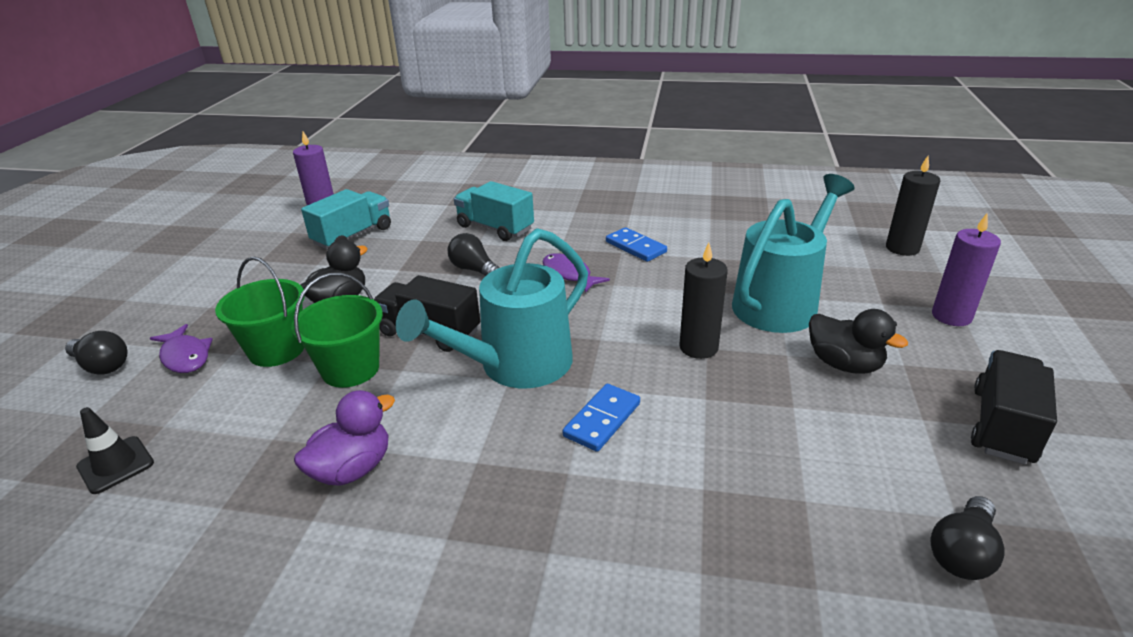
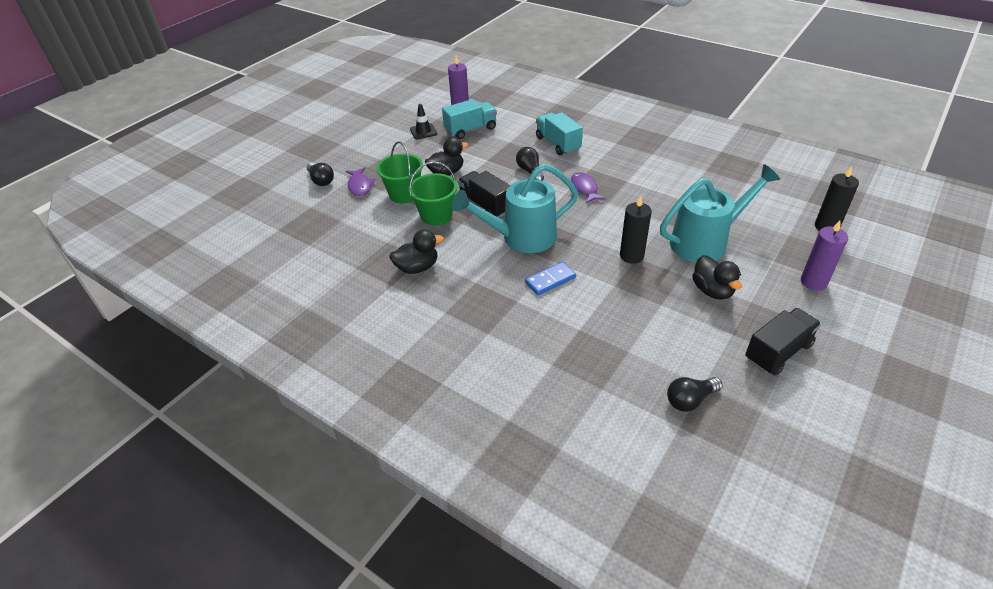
camera: 25 degrees right, 10 degrees up
black traffic cone [76,407,154,494] -> black traffic cone moved to [410,104,437,139]
purple duck [294,390,395,486] -> black duck [389,229,444,274]
blue domino [606,227,667,262] -> none

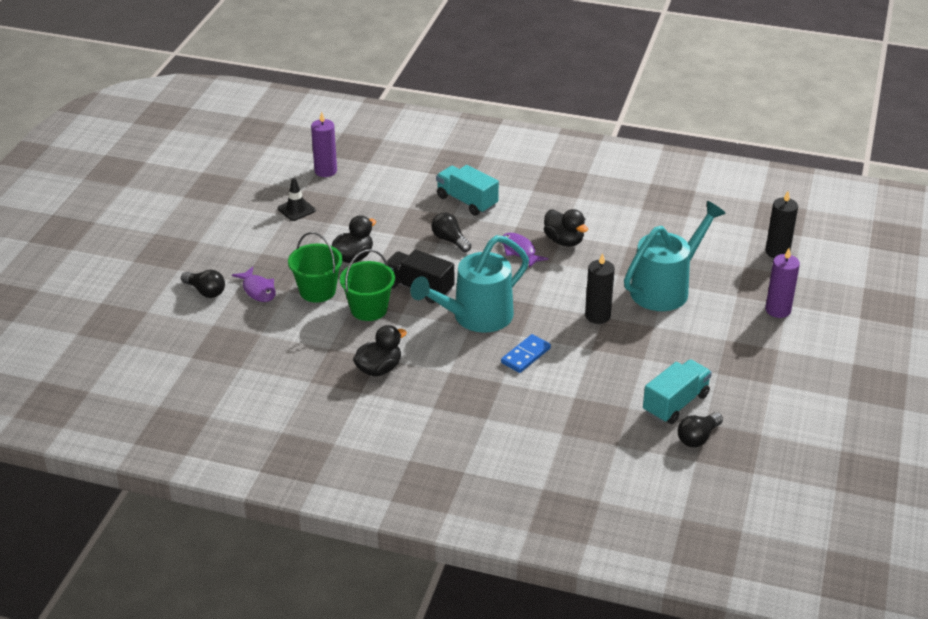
camera: 20 degrees left, 5 degrees down
turquoise truck [442,99,497,139] -> turquoise truck moved to [643,359,712,424]
black duck [692,255,742,300] -> black duck moved to [544,209,588,246]
black truck [745,308,821,376] -> none

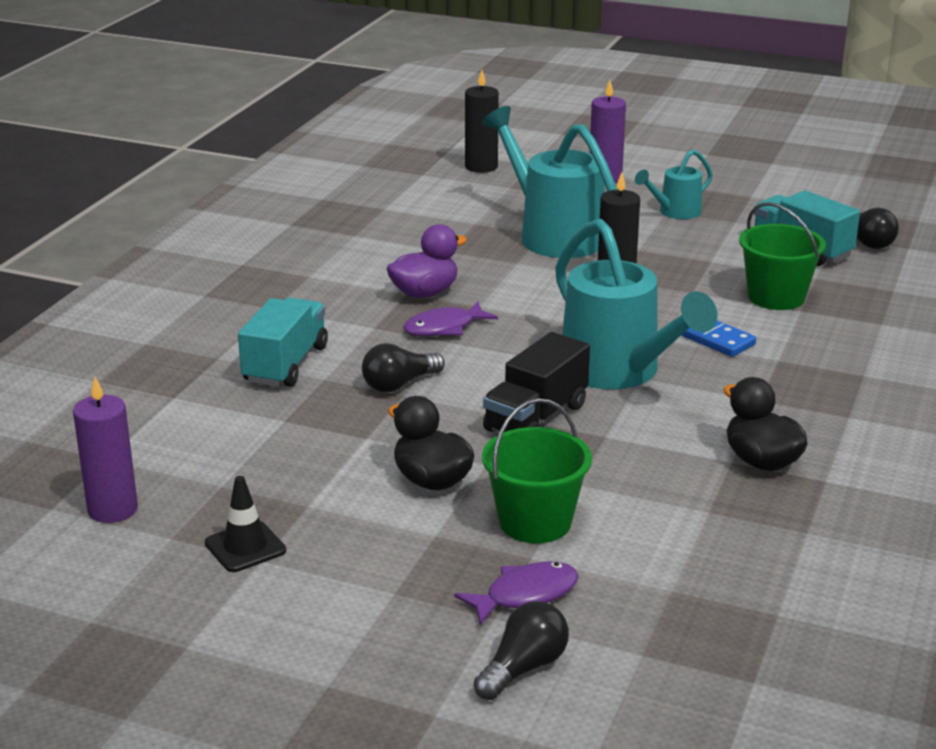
camera: 85 degrees left, 10 degrees down
green bucket [340,249,395,321] -> green bucket moved to [739,202,826,310]
turquoise truck [436,165,499,216] -> turquoise truck turned 150 degrees clockwise [238,298,328,387]
black duck [544,209,588,246] -> purple duck [386,224,467,298]
none -> turquoise watering can [635,149,713,219]

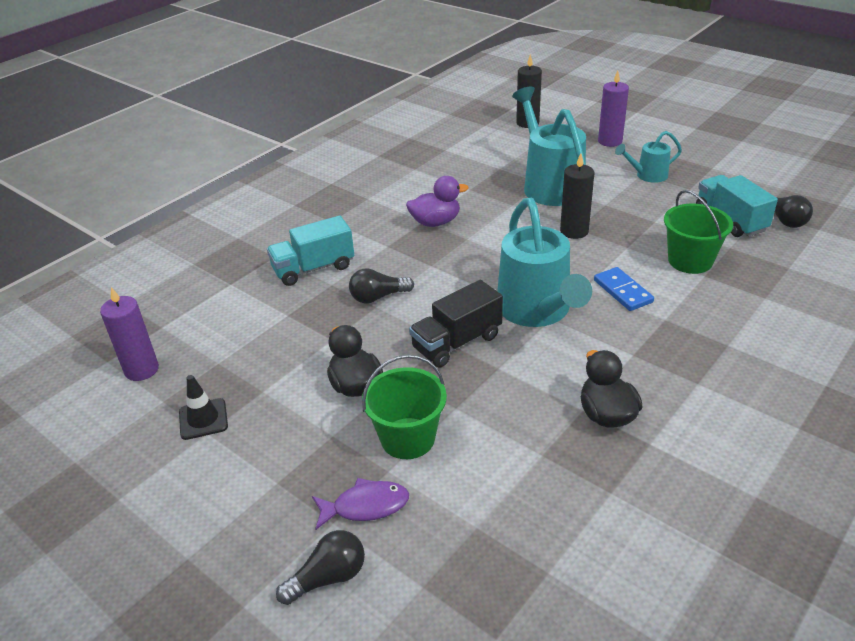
camera: 20 degrees right, 10 degrees up
turquoise truck [238,298,328,387] -> turquoise truck turned 150 degrees counterclockwise [267,216,354,286]
purple fish [403,302,498,336] -> none

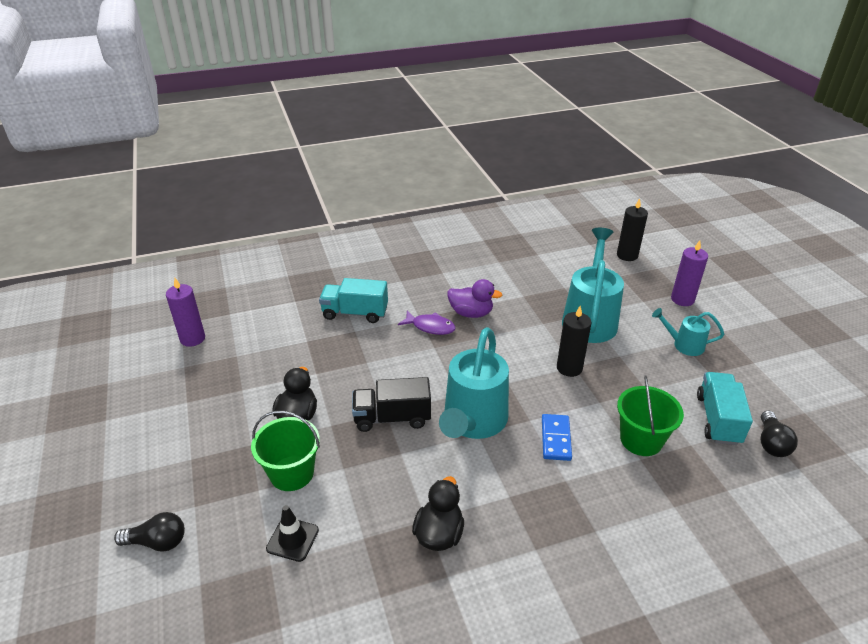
camera: 30 degrees right, 0 degrees up
black traffic cone [179,375,228,440] -> black traffic cone moved to [266,505,319,562]
purple fish [312,478,409,530] -> purple fish moved to [398,311,456,335]
black light bulb [349,268,414,303] -> none

